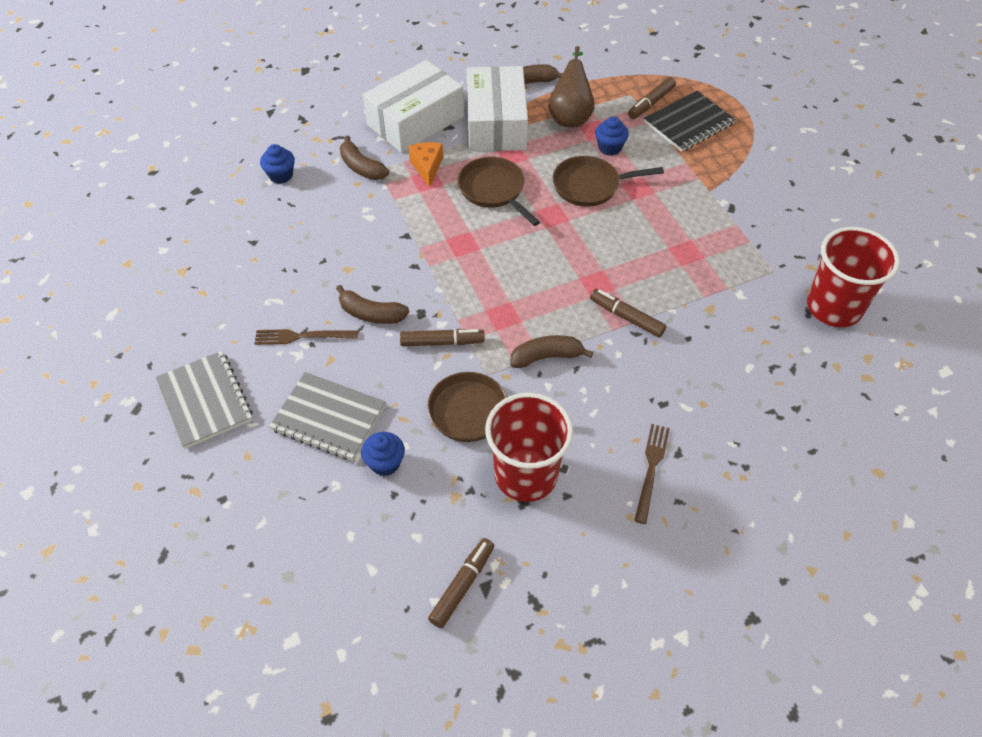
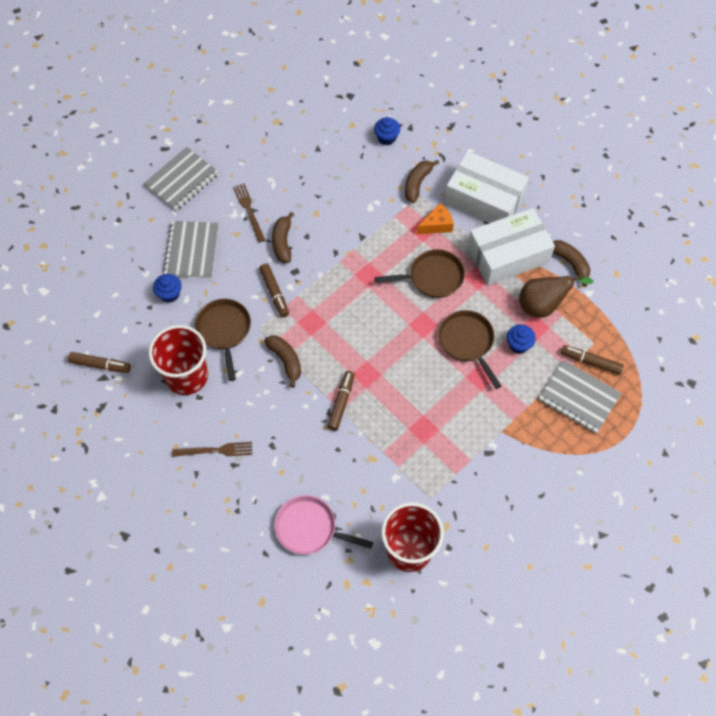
camera: 70 degrees right, 10 degrees up
brown pan [458,157,540,226] -> brown pan turned 45 degrees clockwise [375,249,465,298]
black notebook [644,91,736,152] -> grey notebook [539,360,621,433]
none -> pink pan [274,495,373,555]

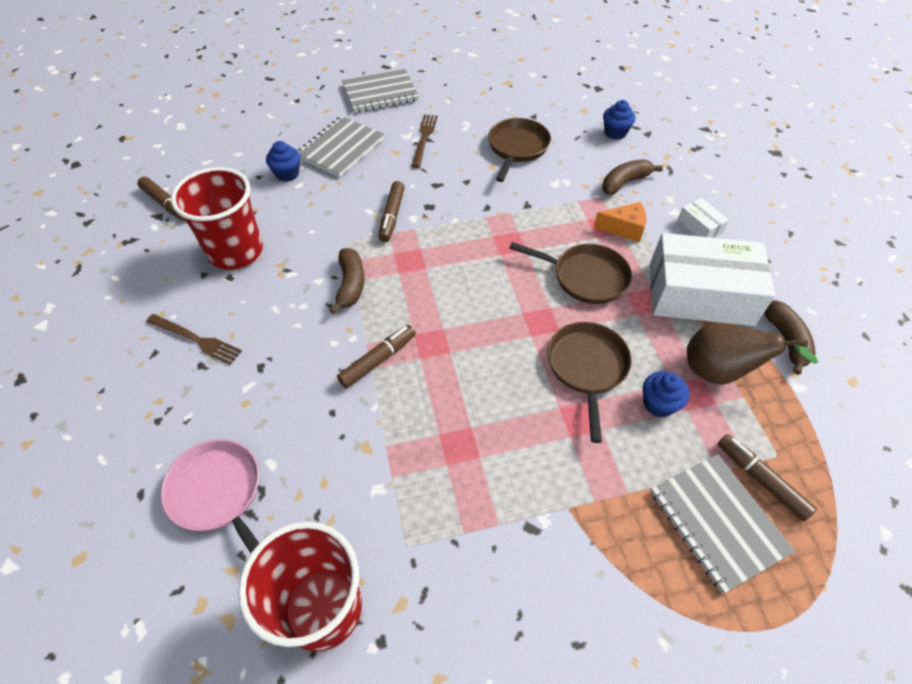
camera: 30 degrees right, 10 degrees down
brown pan [195,299,251,381] -> brown pan moved to [488,118,551,182]
brown banana [272,212,294,263] -> none
white box [444,151,529,223] -> white box [677,198,729,238], size x0.42

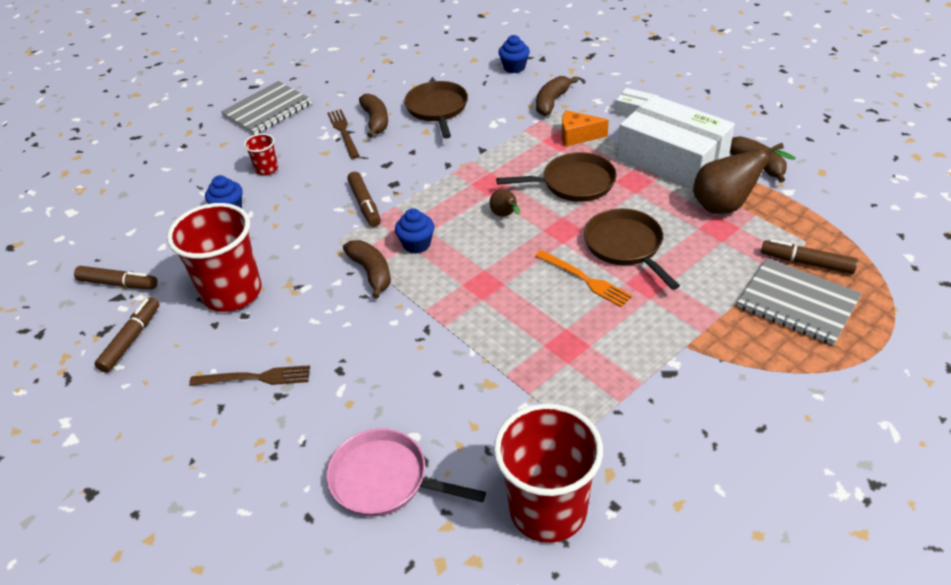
camera: 25 degrees left, 10 degrees down
grey notebook [298,116,384,177] -> red cup [244,134,278,175]
brown marker [337,325,416,388] -> brown marker moved to [94,297,160,373]
orange cheese [594,202,647,242] -> orange cheese turned 150 degrees counterclockwise [562,110,609,147]
blue cupcake [643,371,689,418] -> blue cupcake moved to [395,208,434,254]
white box [650,233,775,326] -> white box turned 60 degrees clockwise [618,95,735,189]
none -> brown banana [359,94,388,138]
none -> brown pear [490,189,520,217]
none -> orange fork [535,250,632,307]

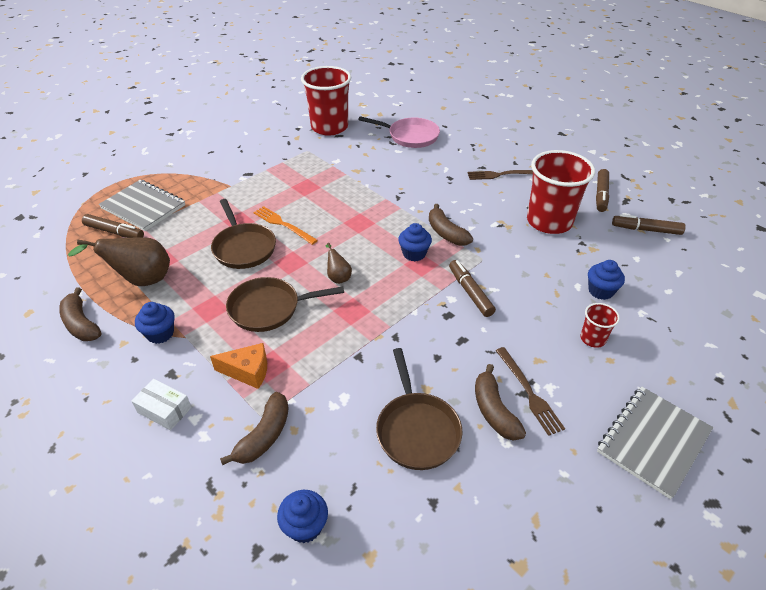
camera: 175 degrees right, 0 degrees up
white box [618,95,735,189] -> blue cupcake [135,302,175,344]

